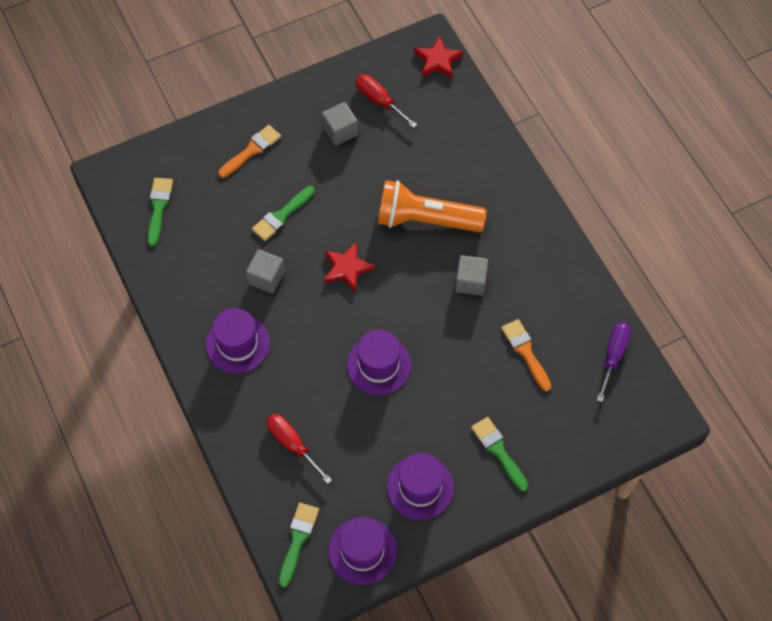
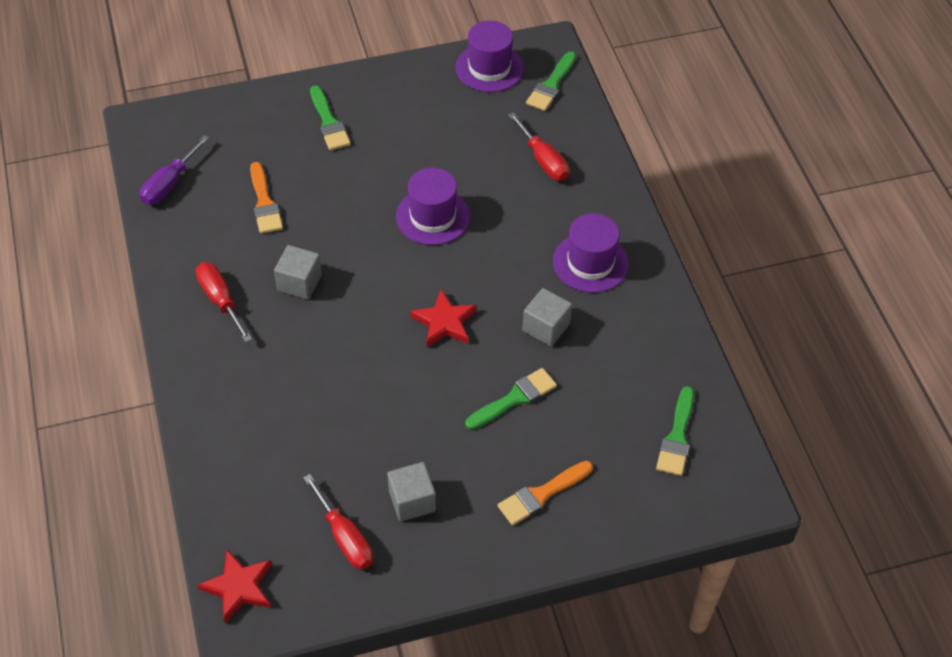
camera: 170 degrees left, 10 degrees down
orange flashlight [378,180,487,232] -> none
purple hat [387,453,454,520] -> none
none -> red screwdriver [196,262,252,342]

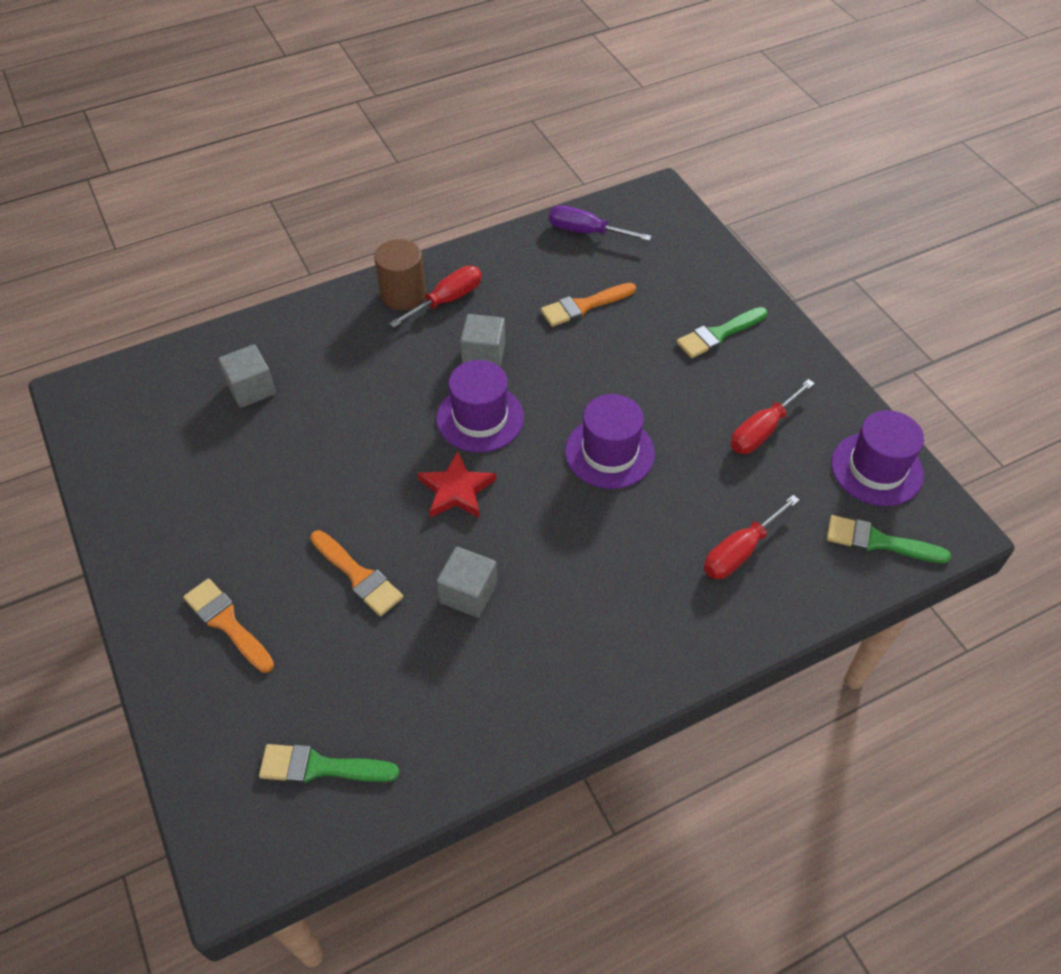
camera: 80 degrees right, 0 degrees up
red star [197,550,272,623] -> none
red screwdriver [303,474,373,570] -> red screwdriver moved to [731,379,815,454]
grey cube [387,462,436,521] -> grey cube moved to [218,344,276,408]
green brush [465,368,557,430] -> orange brush [310,530,403,616]
purple hat [553,213,629,293] -> purple hat moved to [437,360,524,453]
none -> brown cylinder [374,239,426,310]

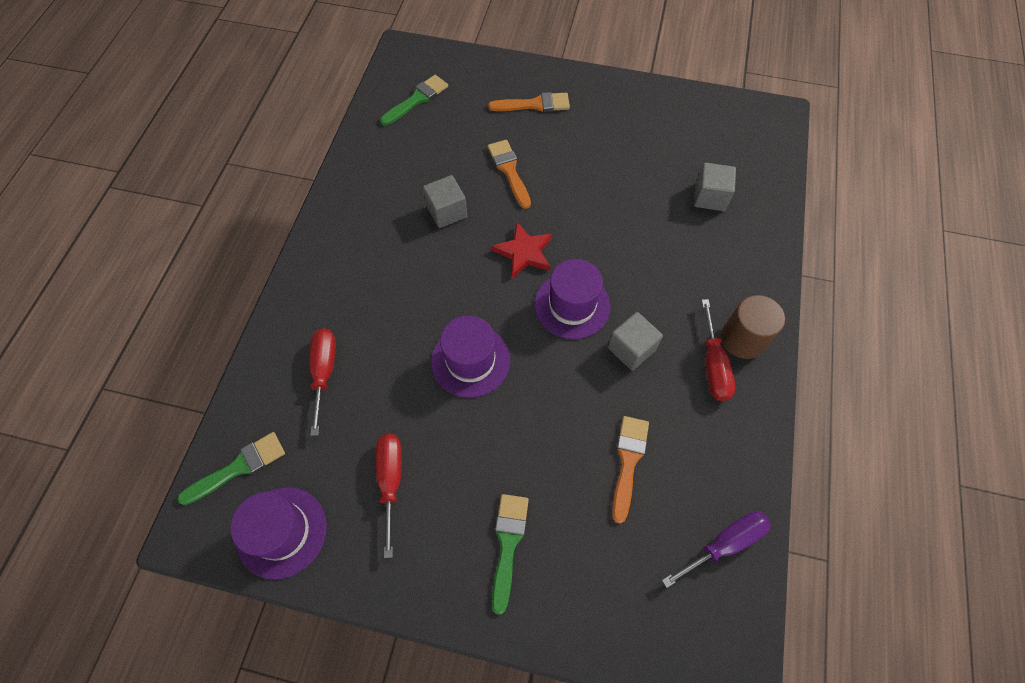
camera: 130 degrees right, 10 degrees up
orange brush [310,530,403,616] -> orange brush turned 75 degrees clockwise [488,140,531,209]

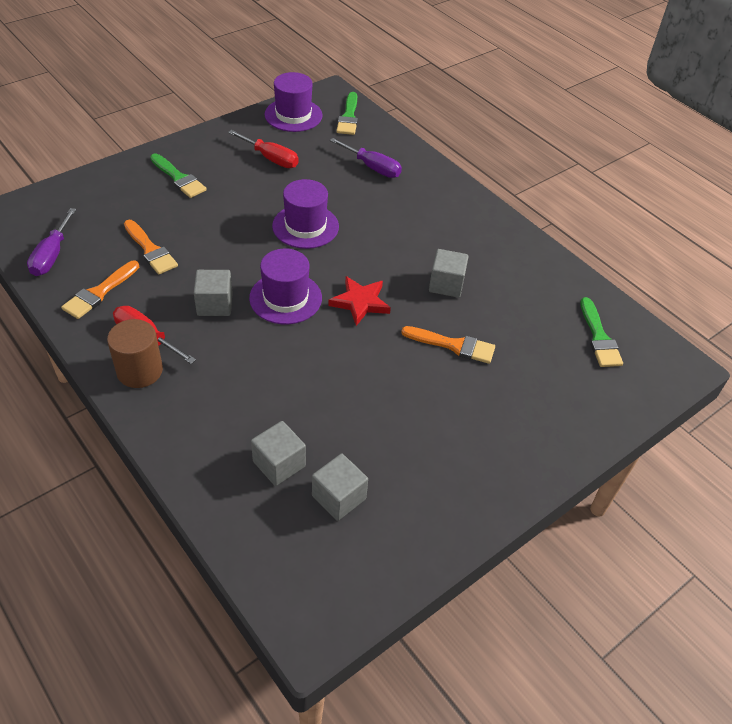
camera: 125 degrees right, 15 degrees down
red screwdriver [309,328,336,436] -> purple screwdriver [330,138,402,178]
orange brush [488,92,570,112] -> orange brush moved to [61,261,139,319]
none -> grey cube [312,454,368,521]

